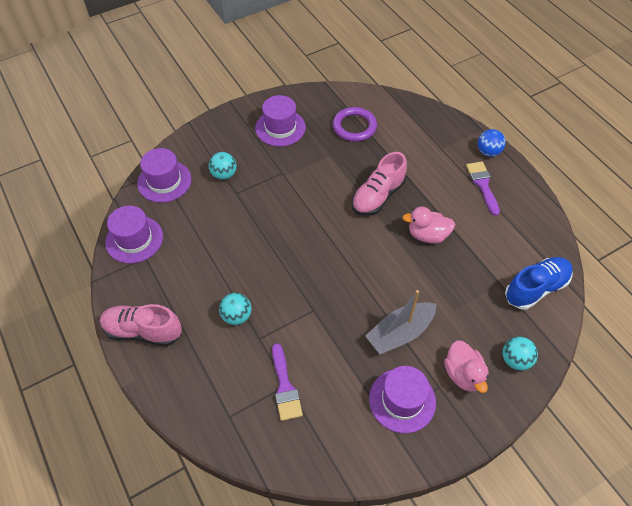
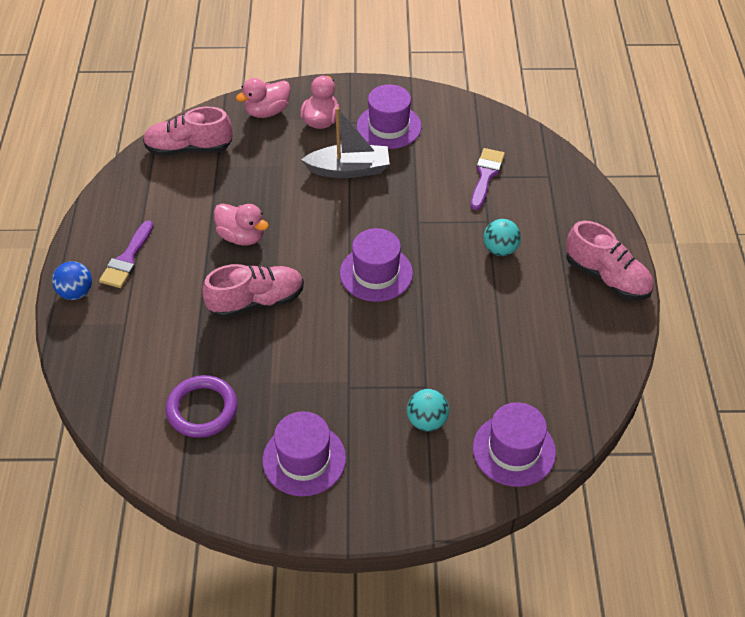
camera: 150 degrees left, 5 degrees down
purple hat [105,206,163,263] -> purple hat moved to [340,228,413,302]
turquoise ball [503,337,538,371] -> pink duck [236,78,290,118]
blue shoe [505,257,573,310] -> pink shoe [143,107,233,156]

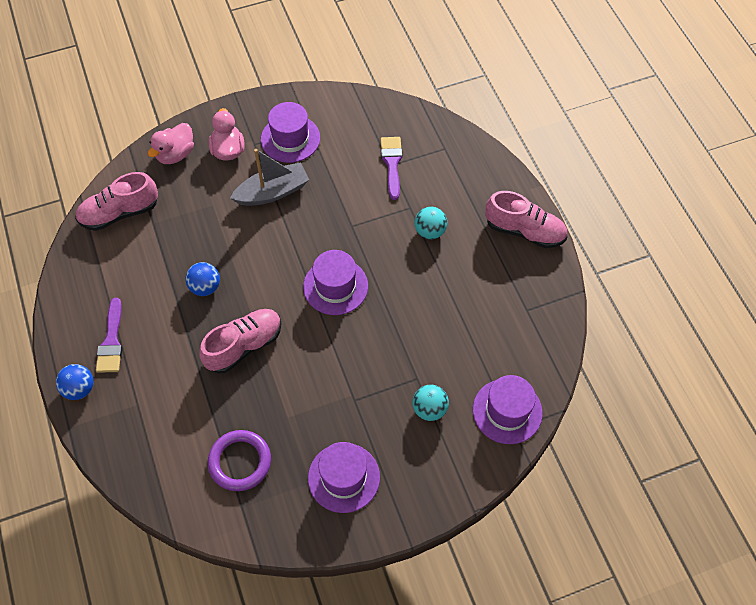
camera: 20 degrees left, 10 degrees up
pink duck [214,203,269,246] -> blue ball [185,262,220,296]

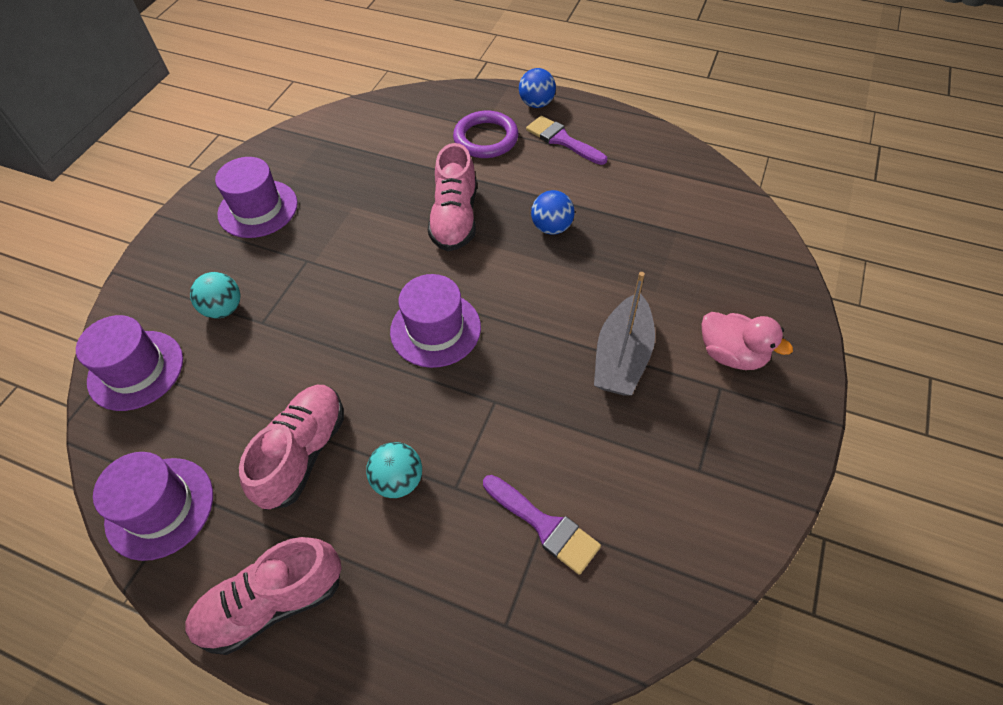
camera: 135 degrees right, 5 degrees down
pink shoe [75,172,158,231] -> pink shoe moved to [239,385,344,510]
pink duck [148,123,194,164] -> none
purple ring [208,430,271,491] -> purple ring moved to [453,111,519,158]
purple hat [261,102,320,163] -> purple hat moved to [93,452,213,561]

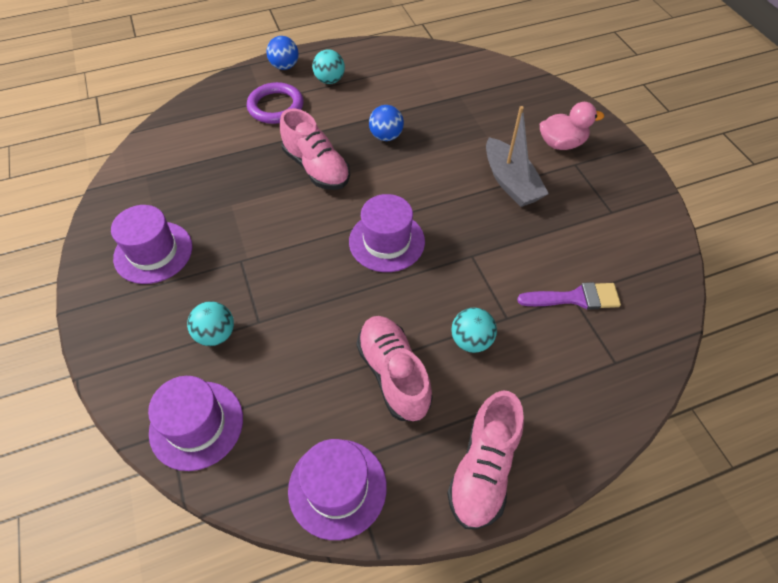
camera: 45 degrees left, 0 degrees up
purple brush [526,116,607,165] -> turquoise ball [312,49,345,84]

